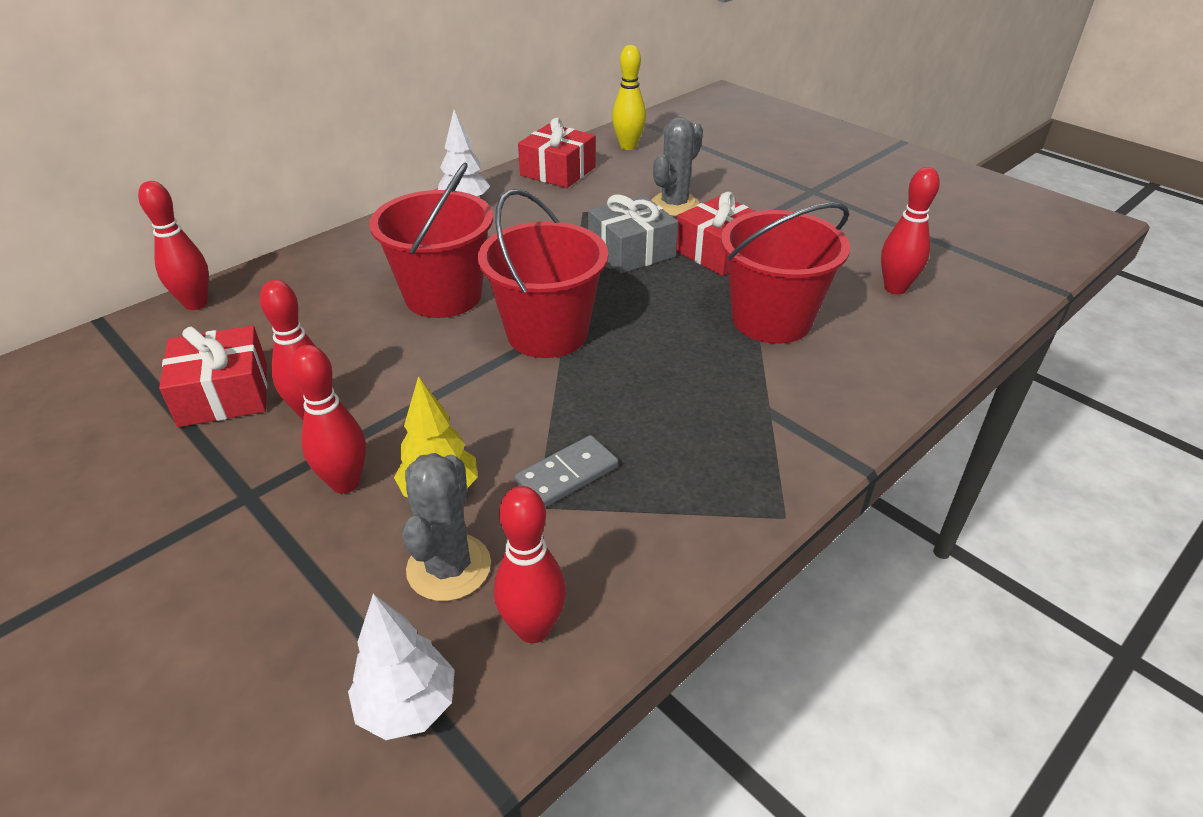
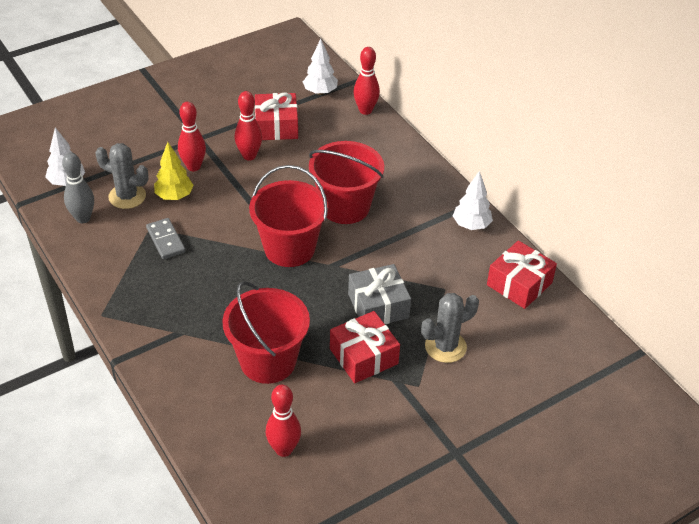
camera: 100 degrees right, 5 degrees up
red bowling pin [494,486,566,643] -> grey bowling pin [62,152,94,223]
yellow bowling pin [612,45,646,150] -> none
grey cactus [651,117,703,216] -> grey cactus turned 75 degrees counterclockwise [421,293,479,363]
none -> white tree [303,39,338,95]

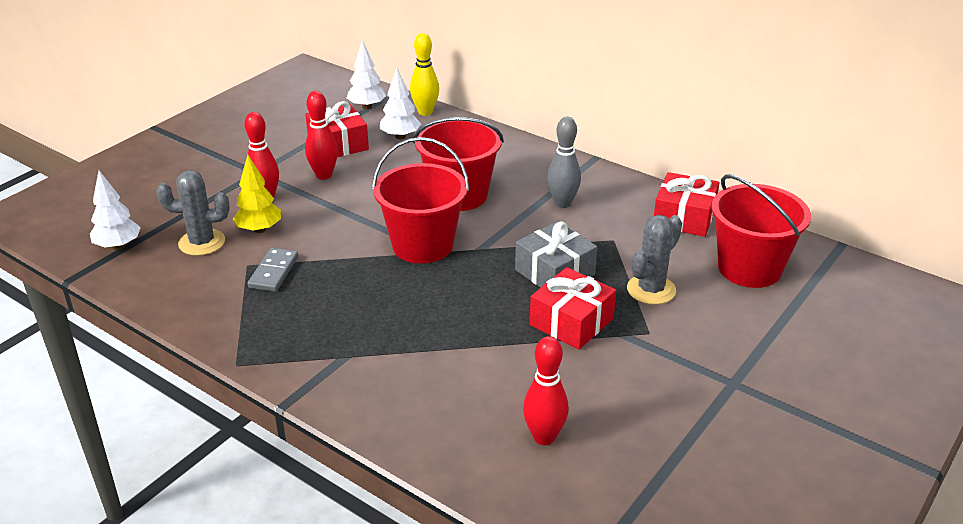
camera: 20 degrees left, 10 degrees down
grey bowling pin [62,152,94,223] -> grey bowling pin moved to [547,117,581,208]
grey domino [146,218,186,259] -> grey domino turned 60 degrees clockwise [248,248,298,292]
red bucket [222,281,310,384] -> red bucket moved to [711,174,811,288]
red bowling pin [353,47,380,115] -> yellow bowling pin [410,33,439,116]
white tree [453,171,493,230] -> white tree moved to [380,68,421,140]

